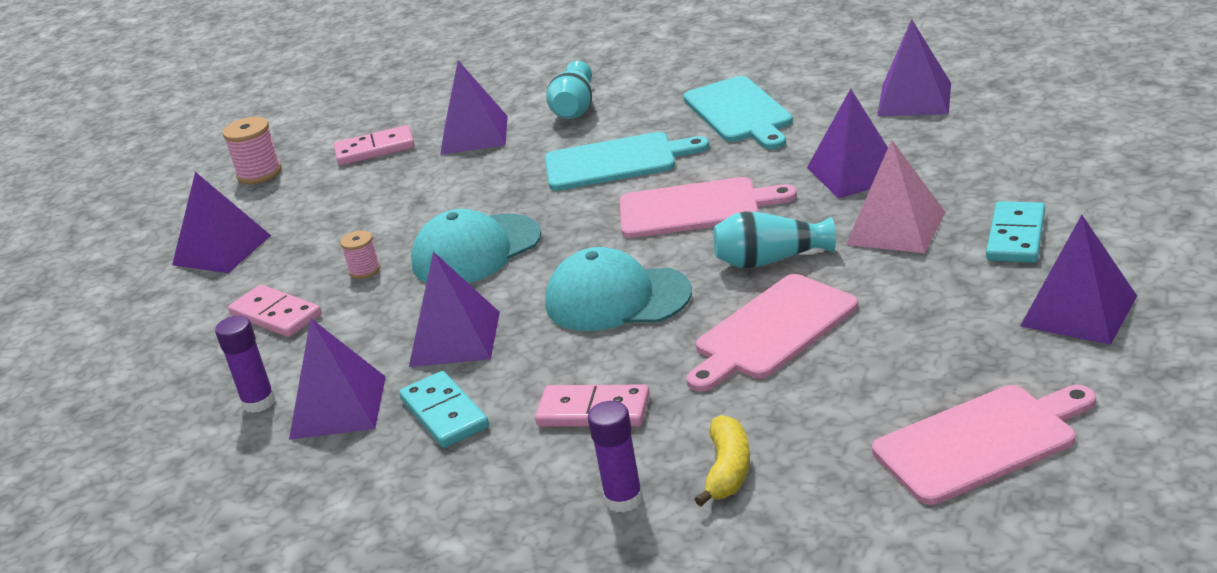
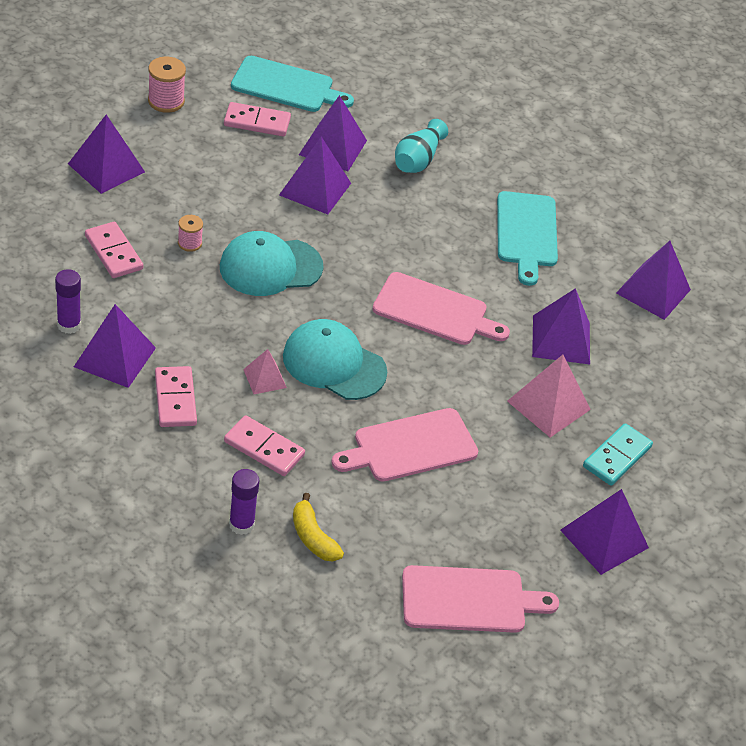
camera: 10 degrees right, 15 degrees up
turquoise domino [399,371,489,448] -> pink domino [155,366,197,427]
purple pyramid [409,251,500,367] -> purple pyramid moved to [279,137,351,215]
turquoise cutting board [545,132,709,191] -> turquoise cutting board moved to [231,56,354,112]
yellow banana [694,415,750,506] -> yellow banana turned 120 degrees clockwise [293,493,344,562]
turquoise vase [713,211,836,268] -> none
none -> pink pyramid [243,349,287,394]

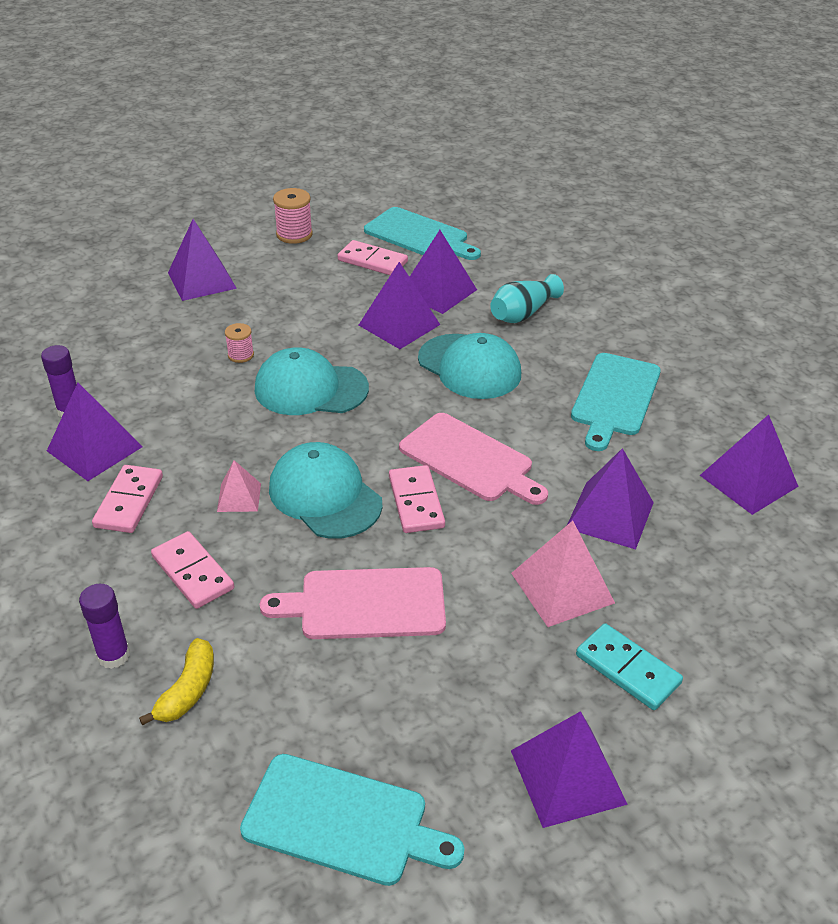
camera: 25 degrees right, 5 degrees down
pink domino [85,222,143,278] -> pink domino moved to [389,465,445,533]
yellow banana [293,493,344,562] -> yellow banana turned 150 degrees counterclockwise [139,638,214,726]
pink cutting board [402,565,559,633] -> turquoise cutting board [240,754,464,886]
turquoise domino [583,423,653,486] -> turquoise domino turned 75 degrees clockwise [576,623,683,710]
none -> turquoise cap [418,333,521,399]

